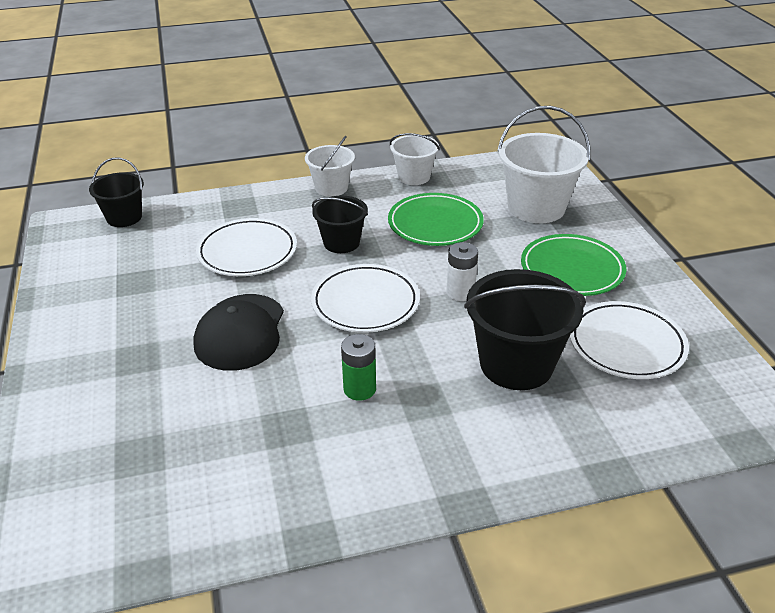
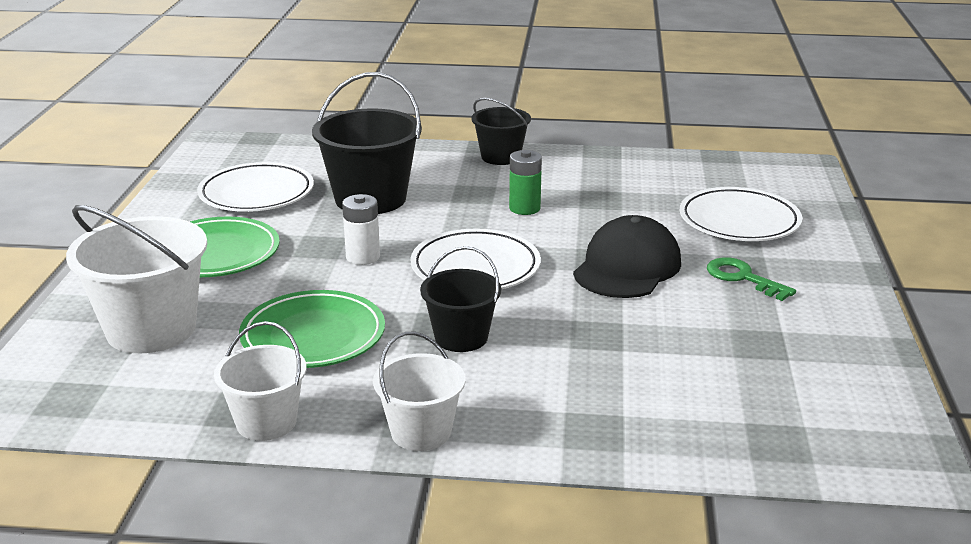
camera: 160 degrees left, 10 degrees down
black bucket [89,157,144,227] -> black bucket moved to [471,98,531,165]
white plate [196,218,297,276] -> white plate moved to [680,187,802,241]
none -> green key [707,257,796,301]

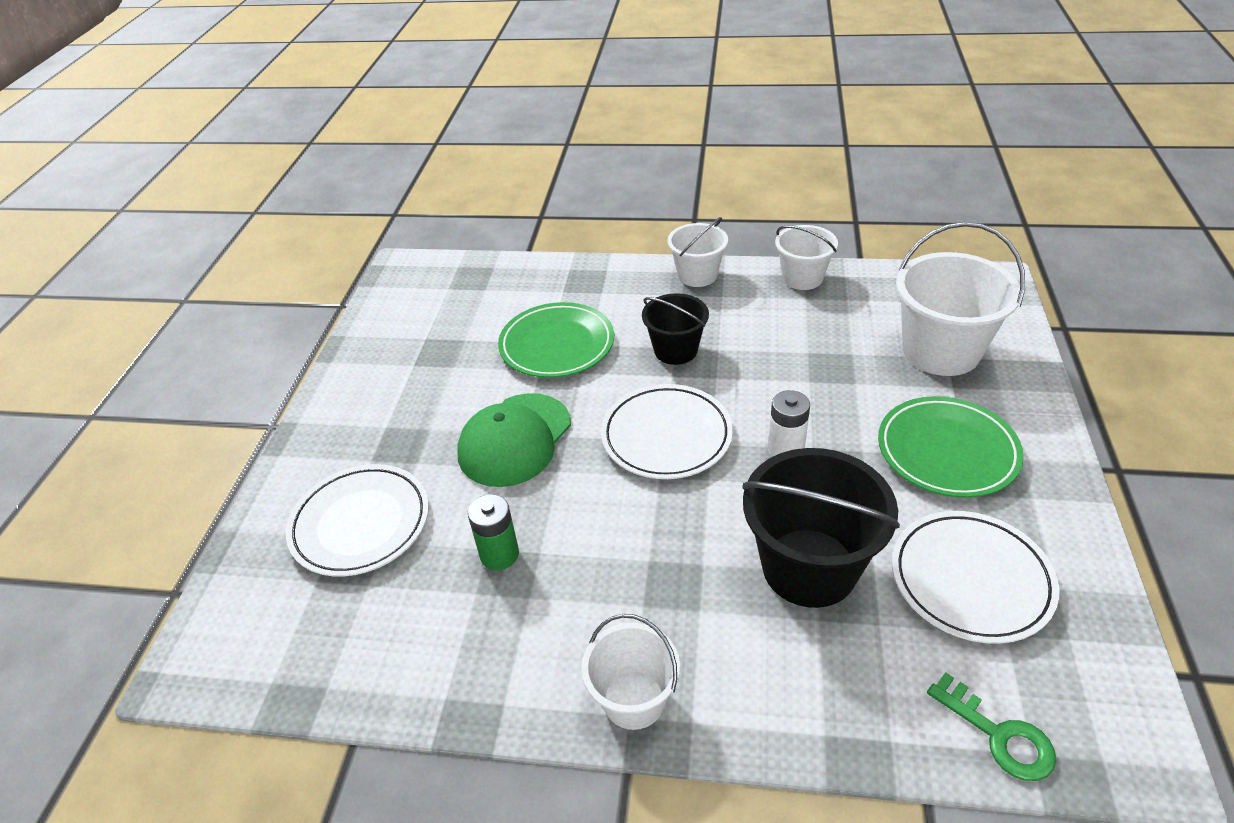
camera: 175 degrees left, 15 degrees up
green plate [239,290,385,368] -> green plate moved to [498,302,614,378]
black bucket [471,98,531,165] -> white bucket [582,614,680,730]
green battery [509,150,542,215] -> green battery moved to [468,494,519,570]
black cap [573,215,681,298] -> green cap [457,393,571,487]
green key [707,257,796,301] -> green key moved to [927,672,1056,781]

